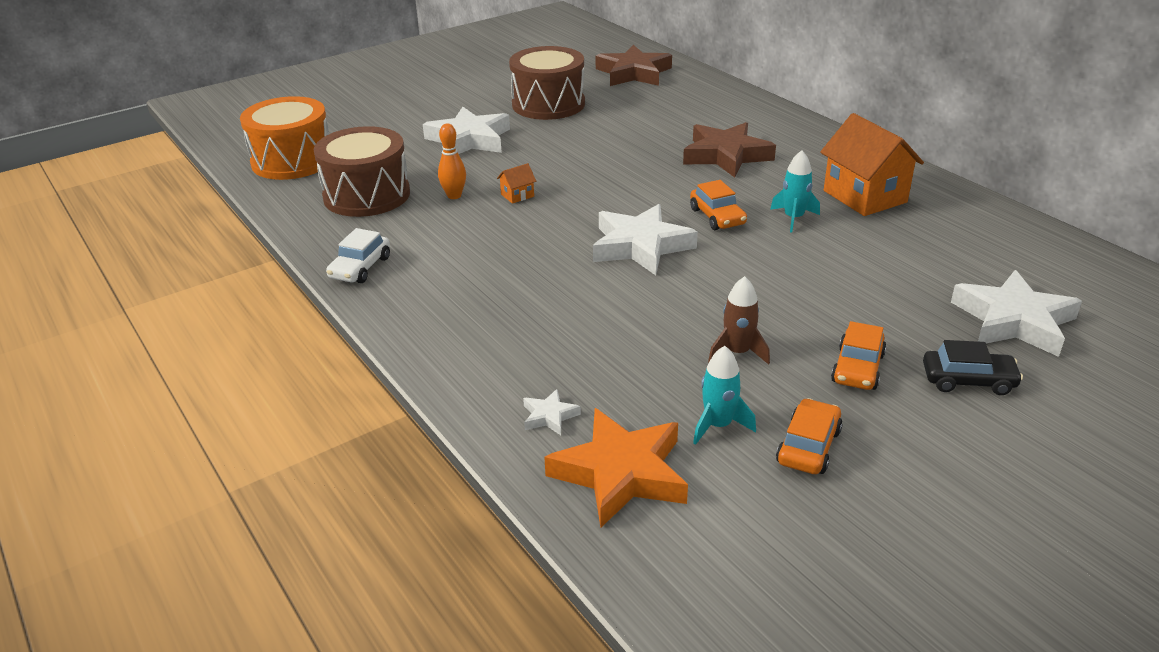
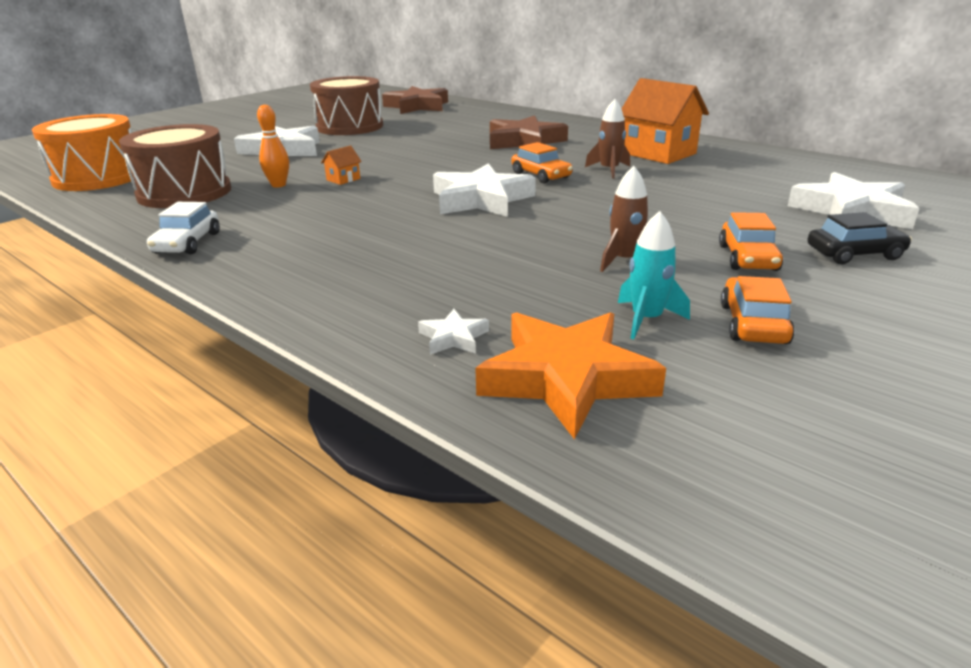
camera: 15 degrees left, 5 degrees down
turquoise rocket [770,150,820,232] -> brown rocket [585,99,630,179]

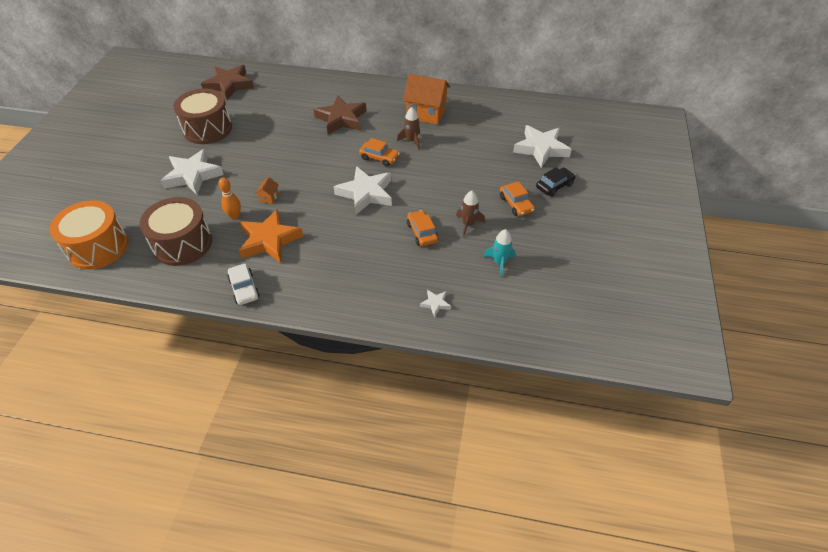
camera: 30 degrees left, 20 degrees up
orange star [475,312,666,440] -> orange star moved to [239,209,303,263]
orange car [721,276,795,344] -> orange car moved to [407,210,439,246]

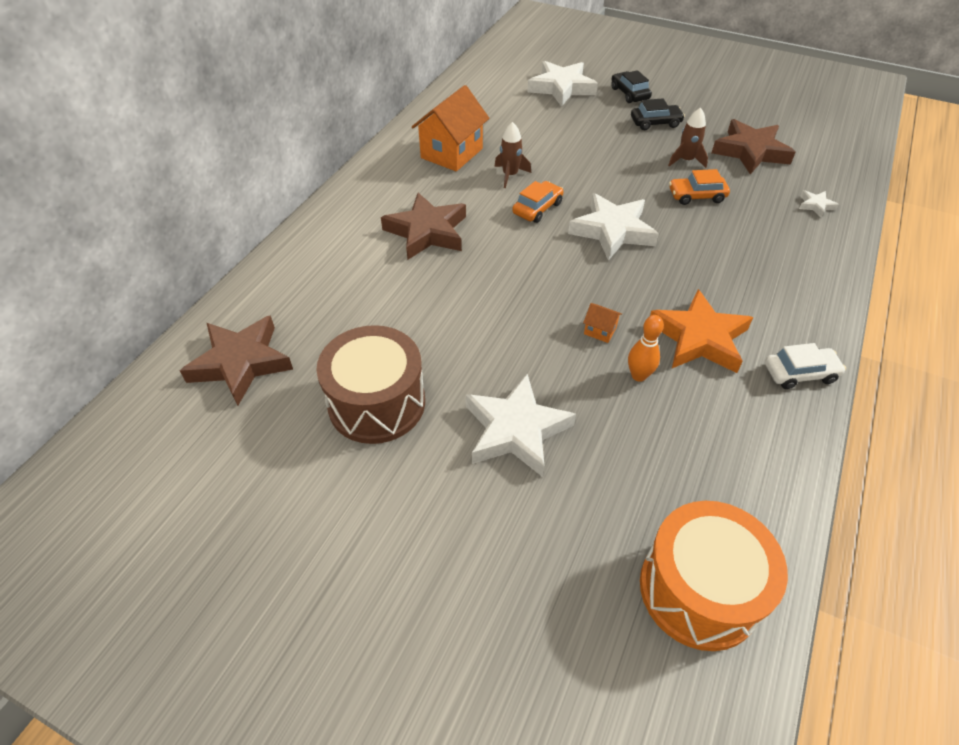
camera: 75 degrees left, 0 degrees up
brown drum [140,197,212,266] -> none
turquoise rocket [483,229,515,277] -> brown star [711,119,796,174]
orange car [500,181,535,216] -> black car [631,98,685,130]

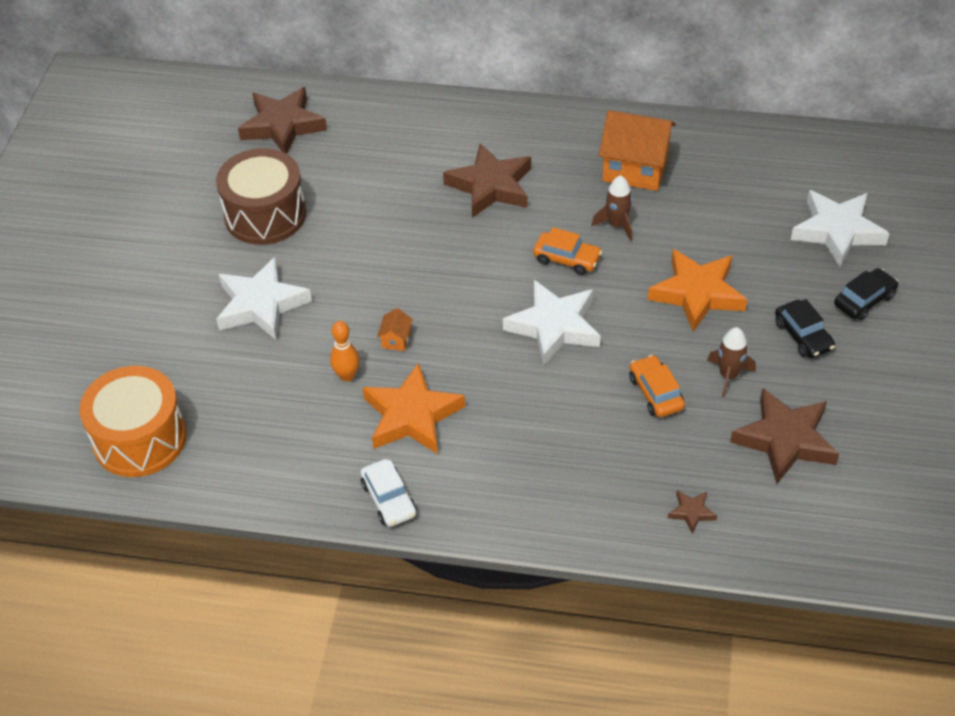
camera: 75 degrees right, 0 degrees up
white star [799,190,839,218] -> brown star [668,490,717,534]
none -> orange star [648,249,747,332]

